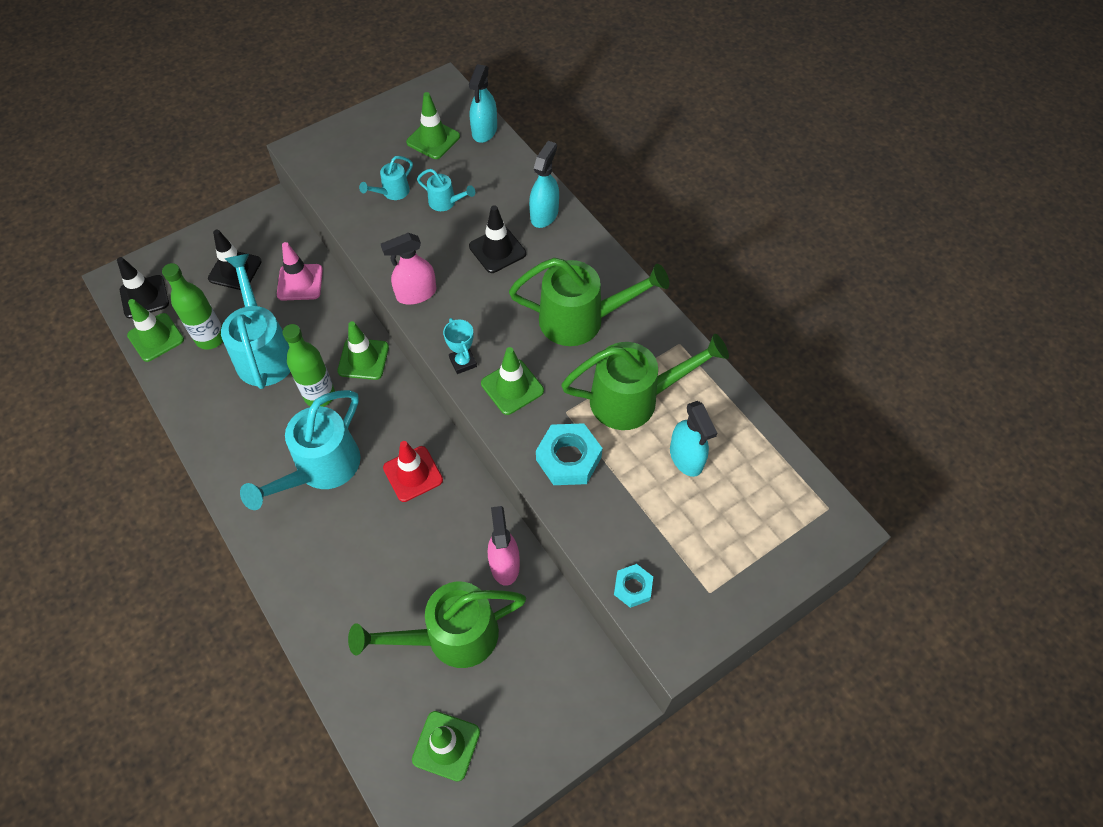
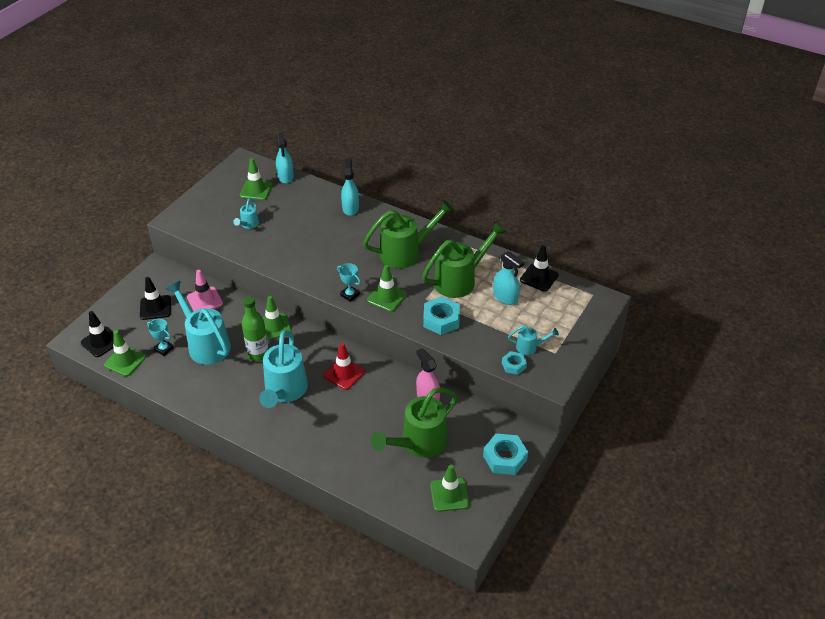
camera: 25 degrees left, 15 degrees down
green bottle [162,263,223,350] -> turquoise trophy [147,319,174,356]
pink spray bottle [381,233,436,304] -> none
turquoise watering can [417,169,475,211] -> turquoise watering can moved to [508,326,559,355]
black traffic cone [469,205,526,273] -> black traffic cone moved to [520,245,559,292]
none -> turquoise nut [483,433,528,475]

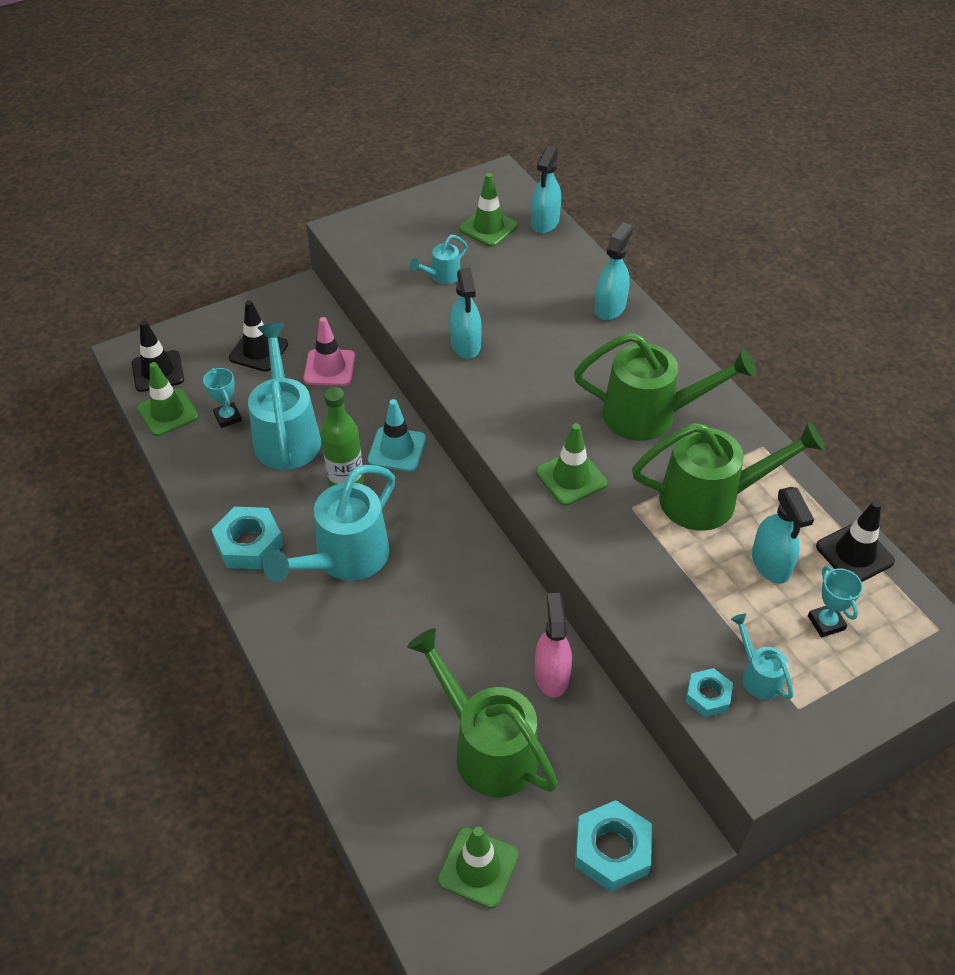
camera: 30 degrees right, 5 degrees up
green traffic cone [262,296,292,340] -> turquoise traffic cone [368,399,426,472]
red traffic cone [324,343,365,390] -> none
turquoise trophy [337,263,361,302] -> turquoise trophy moved to [808,566,863,638]
green watering can [371,387,457,457] -> green watering can turned 60 degrees clockwise [407,628,558,797]
turquoise nut [423,297,460,335] -> turquoise nut moved to [211,507,284,569]
turquoise watering can [508,326,559,355] -> turquoise watering can turned 150 degrees counterclockwise [731,614,793,700]
none -> turquoise spray bottle [450,268,482,359]

